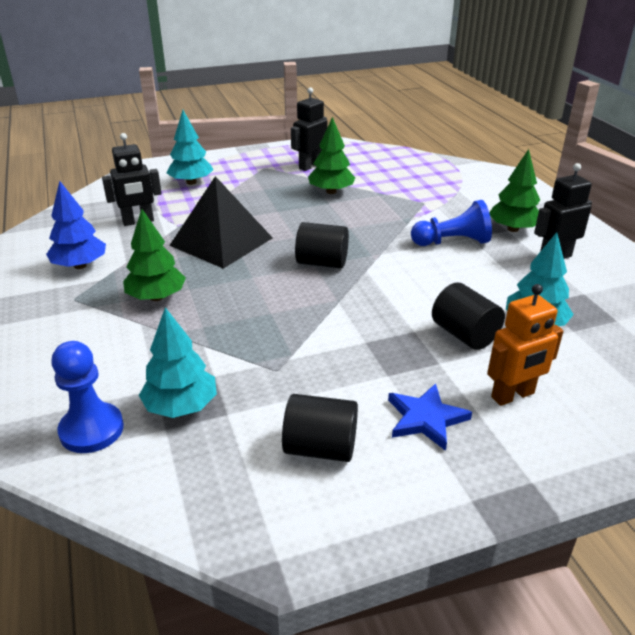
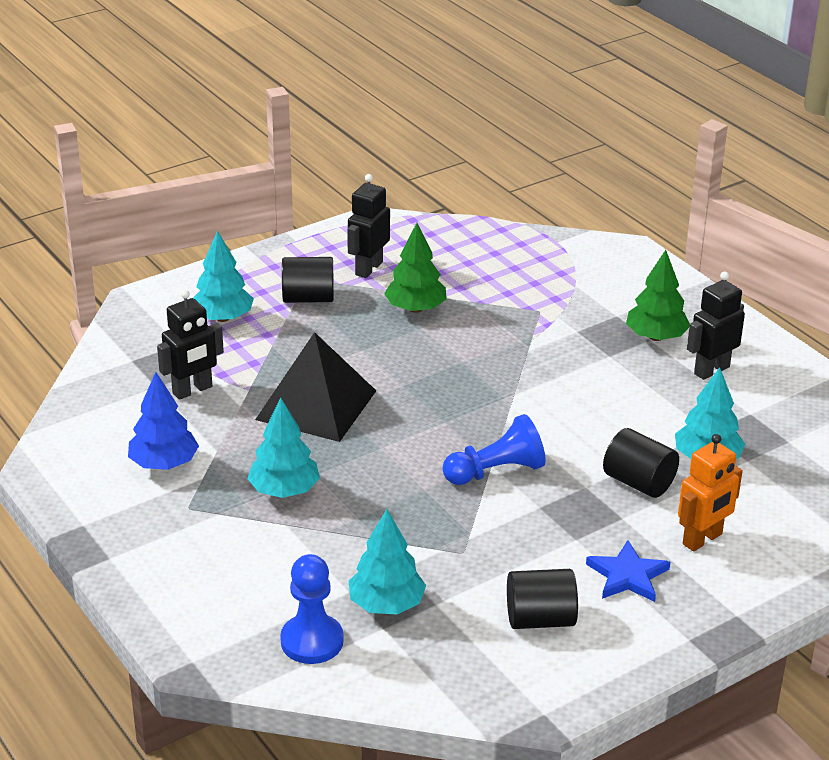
camera: 15 degrees left, 0 degrees up
green tree [123,209,186,301] -> turquoise tree [247,398,320,498]
black cylinder [295,222,349,268] -> black cylinder moved to [282,257,334,303]
blue pawn [411,200,492,246] -> blue pawn moved to [442,414,546,485]

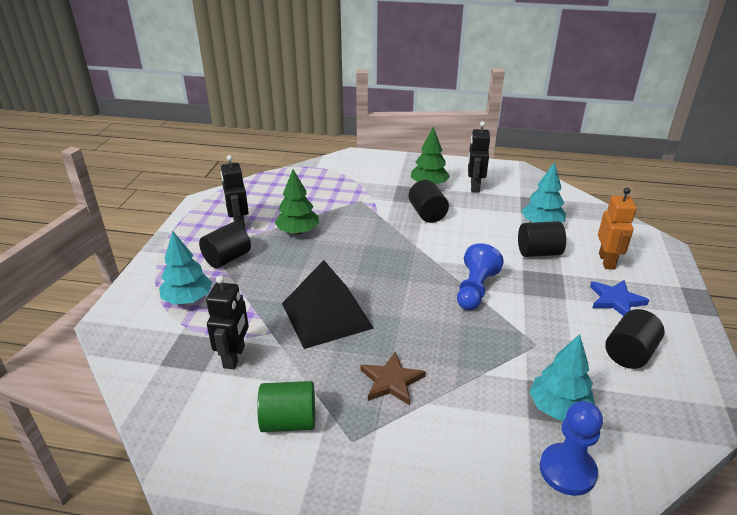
camera: 45 degrees left, 0 degrees up
blue tree [128,372,199,470] -> green cylinder [257,381,315,432]
turquoise tree [247,398,320,498] -> brown star [361,352,426,405]
none -> black cylinder [409,180,449,223]

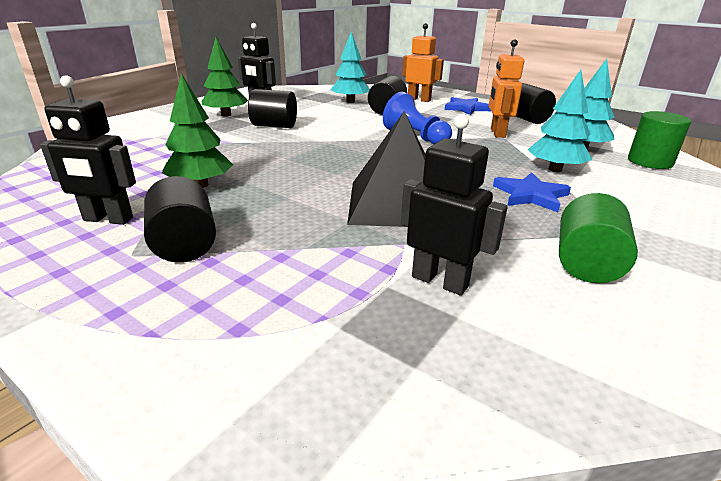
camera: 65 degrees left, 5 degrees down
turquoise tree [159,231,212,305] -> turquoise tree moved to [528,70,592,172]
brown star [361,352,426,405] -> blue star [493,172,571,212]
blue pawn [540,401,603,496] -> green cylinder [628,111,691,169]
none -> orange robot [489,39,524,138]

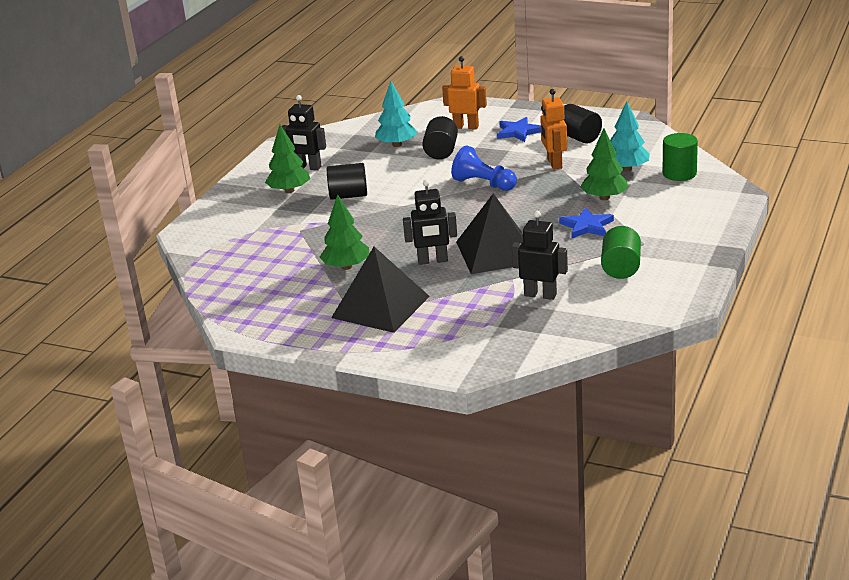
camera: 10 degrees left, 0 degrees up
black robot [40,75,136,225] -> black robot moved to [403,180,457,265]
black cylinder [144,176,216,263] -> black pyramid [331,247,430,333]
turquoise tree [528,70,592,172] -> green tree [580,128,628,200]

